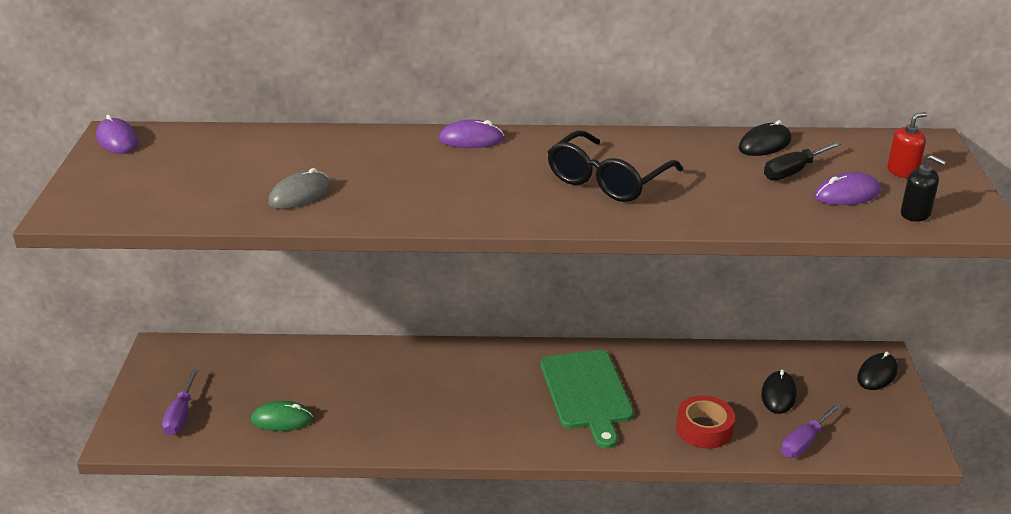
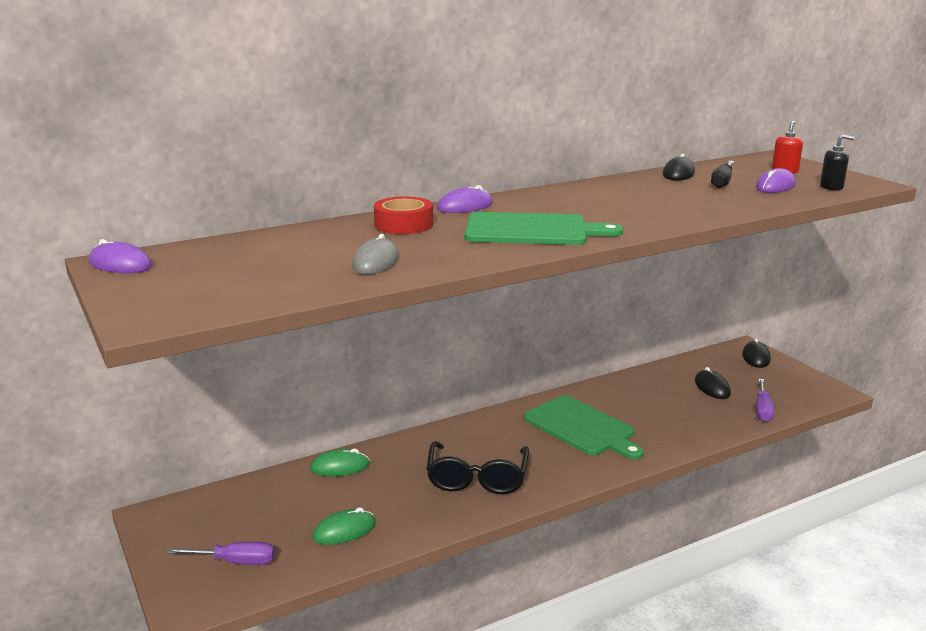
camera: 30 degrees left, 10 degrees down
purple screwdriver [162,369,199,436] -> purple screwdriver turned 60 degrees counterclockwise [167,542,275,565]
black glasses [548,130,683,202] -> black glasses moved to [426,441,529,494]
red tape [676,396,735,449] -> red tape moved to [374,196,433,234]
none -> green mouse [310,449,370,476]
none -> green cutting board [465,212,623,245]

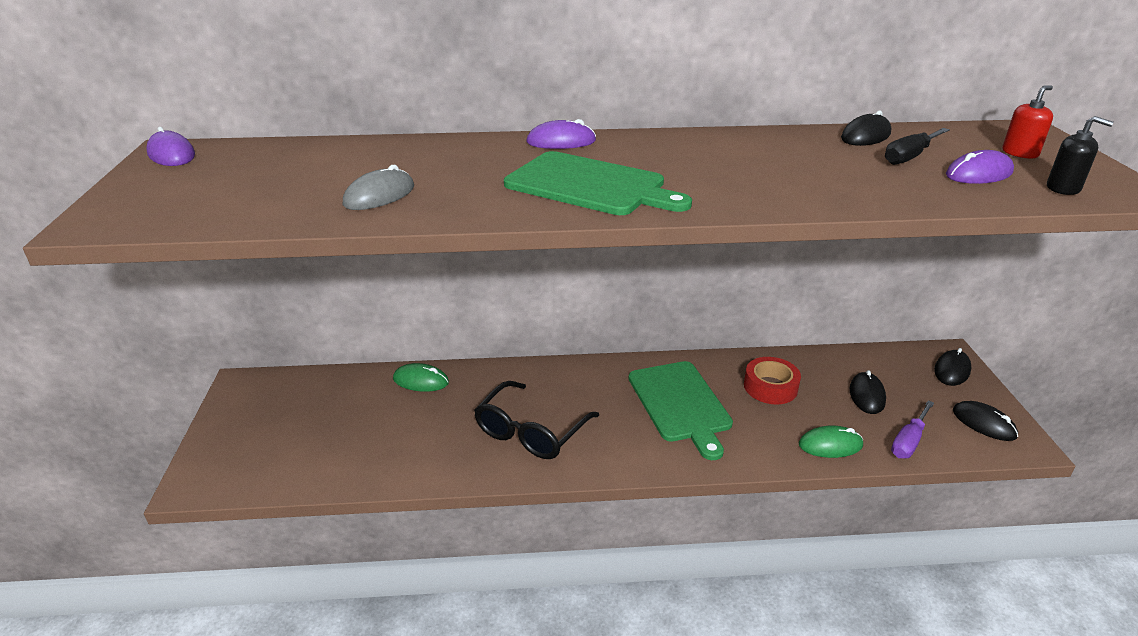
camera: 25 degrees right, 10 degrees up
purple screwdriver [167,542,275,565] -> none
green mouse [313,507,376,545] -> green mouse moved to [799,426,863,458]
red tape [374,196,433,234] -> red tape moved to [744,357,801,404]
none -> black mouse [953,401,1018,441]

